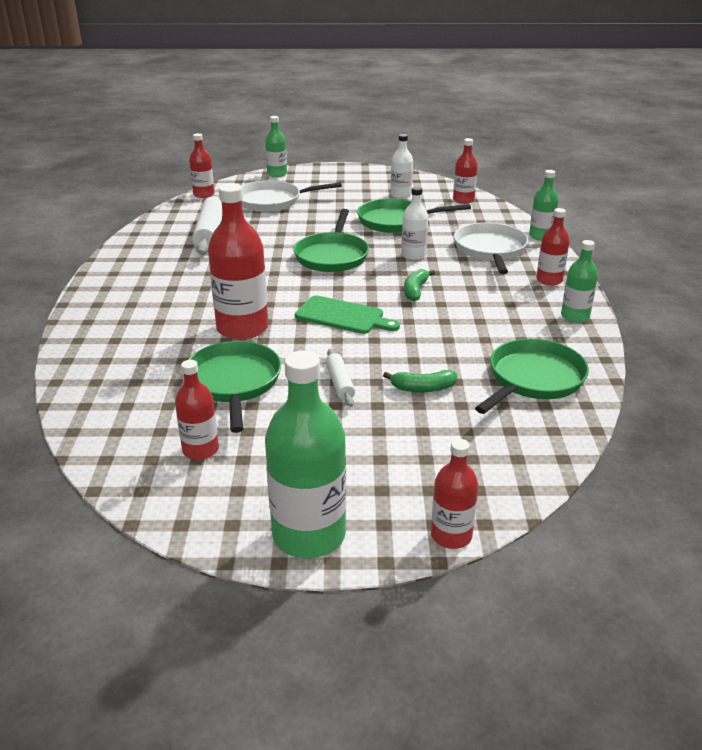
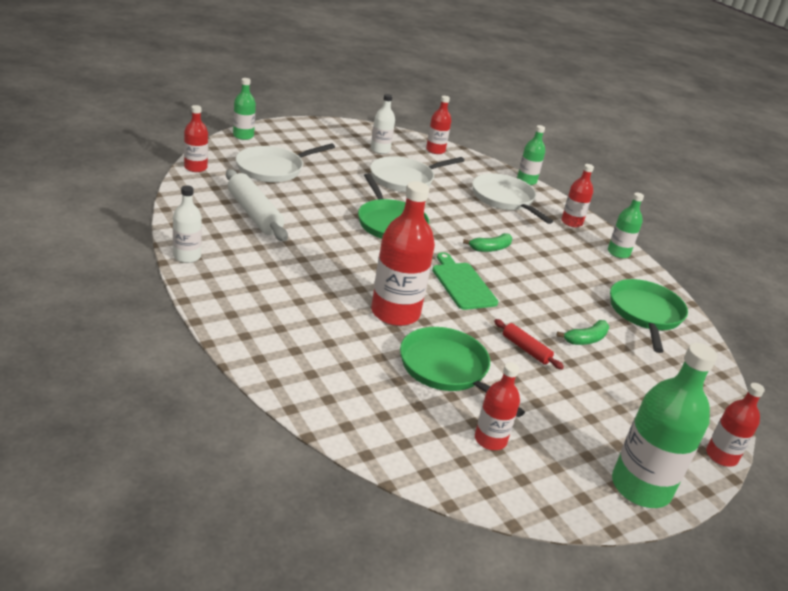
camera: 35 degrees left, 0 degrees up
green cutting board [295,295,400,334] -> green cutting board turned 105 degrees counterclockwise [432,252,498,310]
white rolling pin [326,349,355,407] -> red rolling pin [494,319,564,369]
green pan [357,199,471,233] -> white pan [370,156,465,192]
white bottle [401,186,428,260] -> white bottle moved to [173,186,202,263]
green banana [404,269,435,301] -> green banana turned 105 degrees counterclockwise [463,233,512,252]

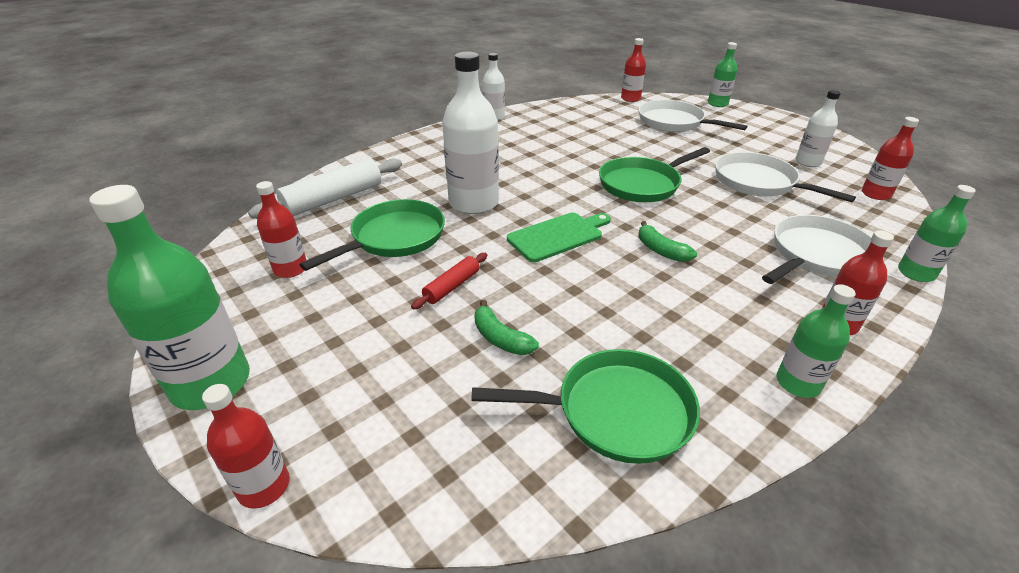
camera: 85 degrees right, 5 degrees up
white rolling pin [226,169,288,241] -> white rolling pin moved to [248,159,402,219]
red bottle [371,181,435,326] -> white bottle [442,51,499,214]

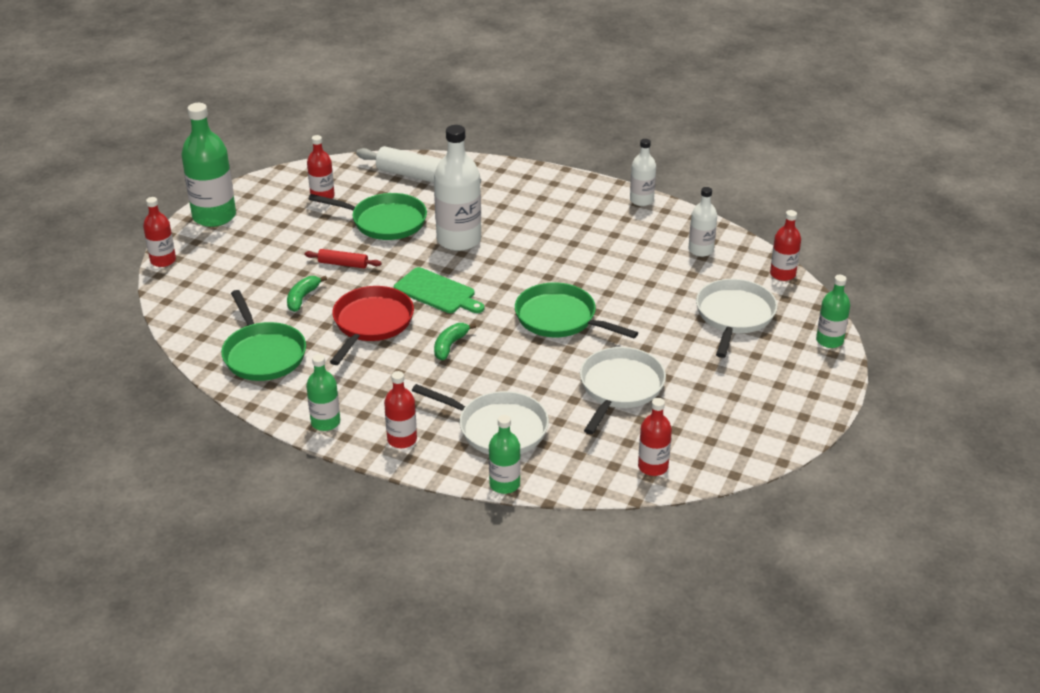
camera: 65 degrees right, 0 degrees up
white bottle [795,90,841,167] -> white bottle moved to [688,187,717,257]
none -> red pan [330,286,414,365]

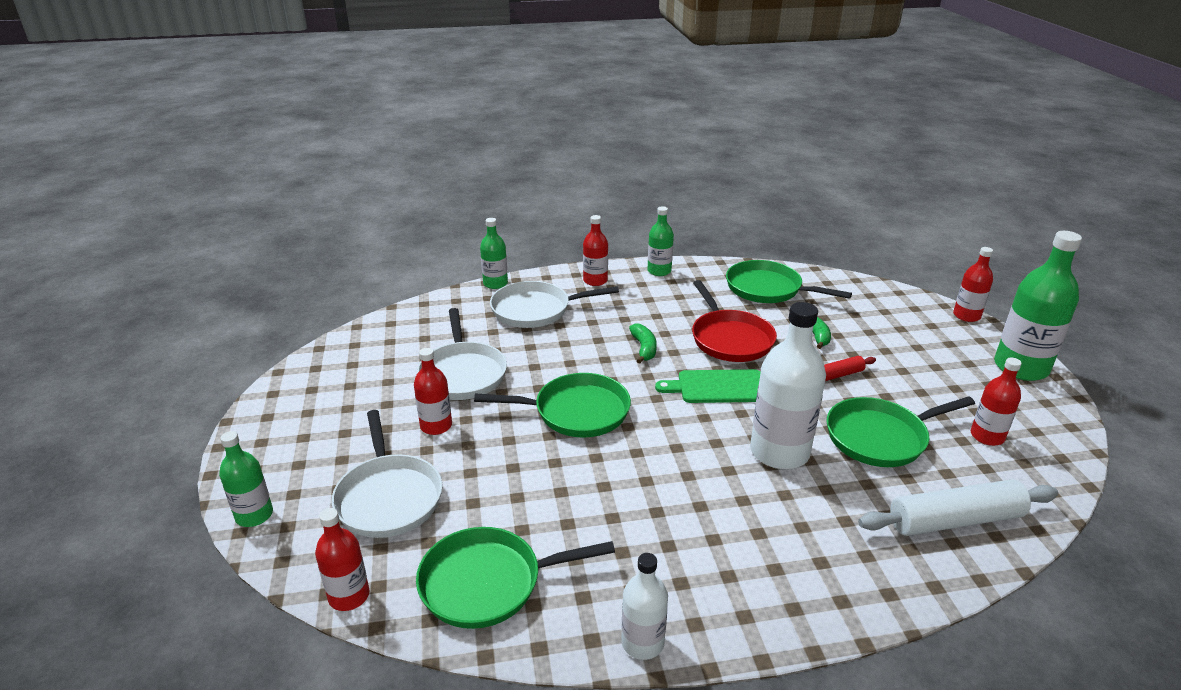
camera: 145 degrees right, 5 degrees down
red bottle [638,398,672,476] -> red bottle moved to [414,348,452,435]
white bottle [688,187,717,257] -> green pan [416,527,615,629]

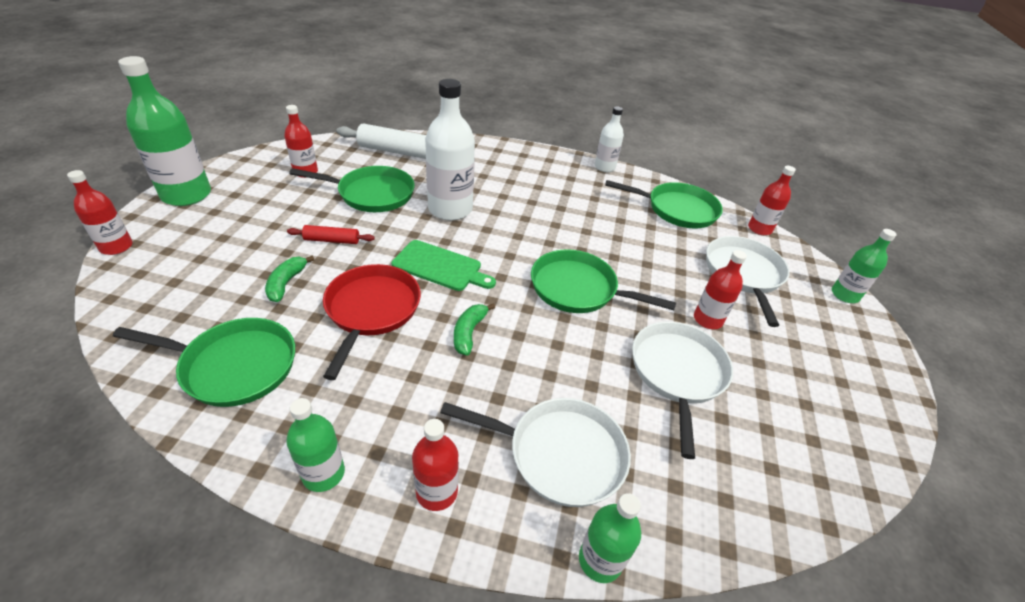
camera: 160 degrees left, 10 degrees up
green pan [726,260,852,303] -> green pan turned 45 degrees counterclockwise [113,318,295,407]

